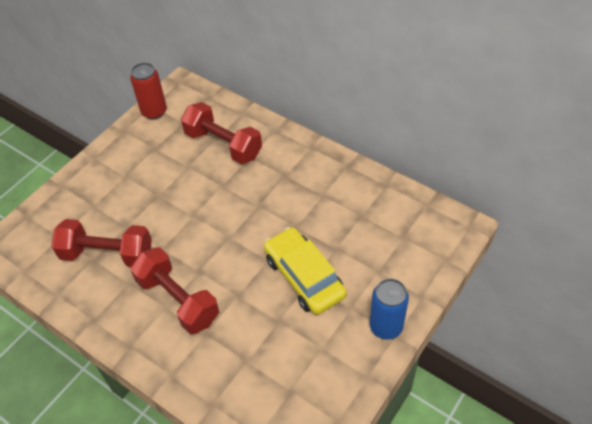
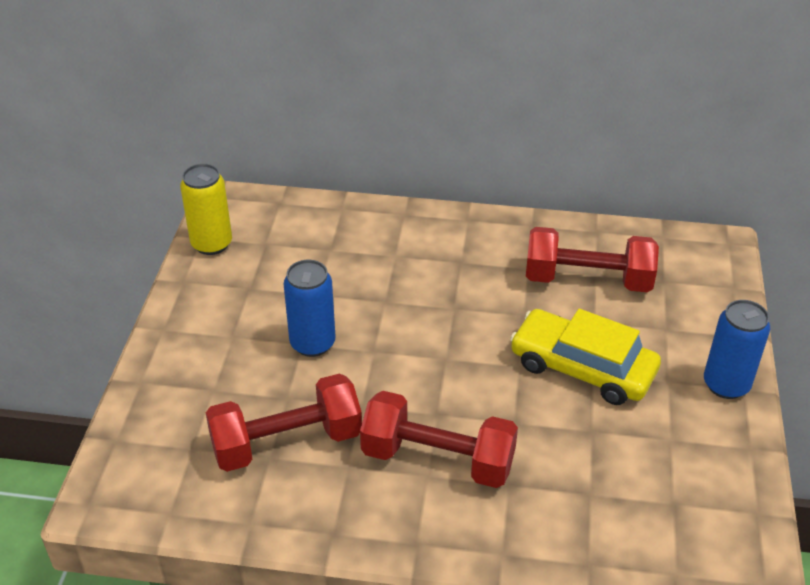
camera: 30 degrees left, 10 degrees down
red can [130,63,167,120] -> yellow can [180,164,232,255]
red dumbbell [181,102,262,164] -> red dumbbell moved to [526,227,659,293]
none -> blue can [284,260,335,357]

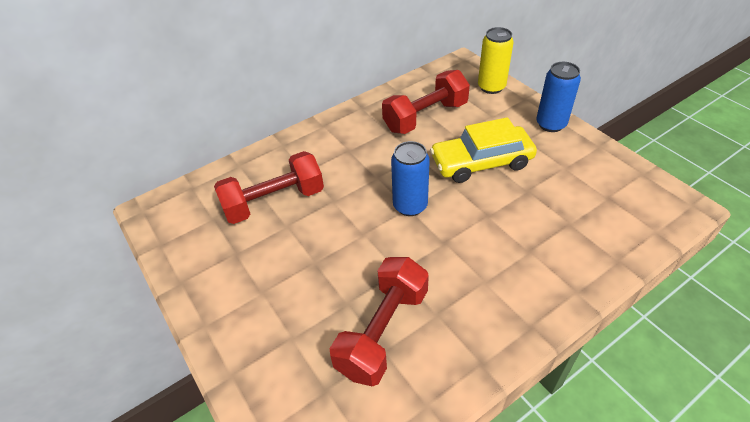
camera: 40 degrees left, 5 degrees up
yellow can [180,164,232,255] -> yellow can moved to [478,27,514,94]
blue can [284,260,335,357] -> blue can moved to [391,141,430,216]
red dumbbell [360,391,518,488] -> red dumbbell moved to [214,151,324,224]

